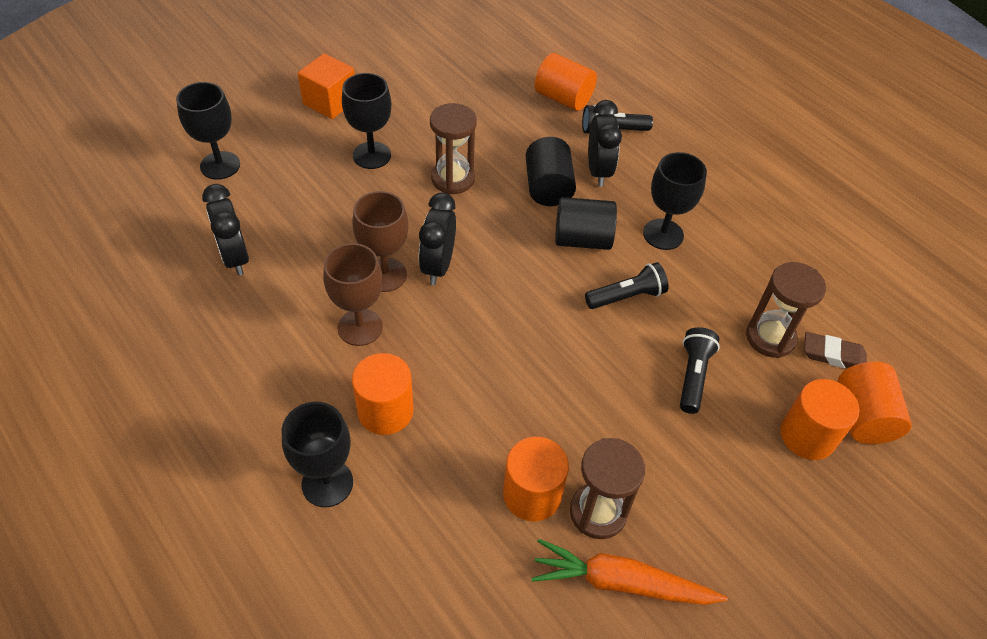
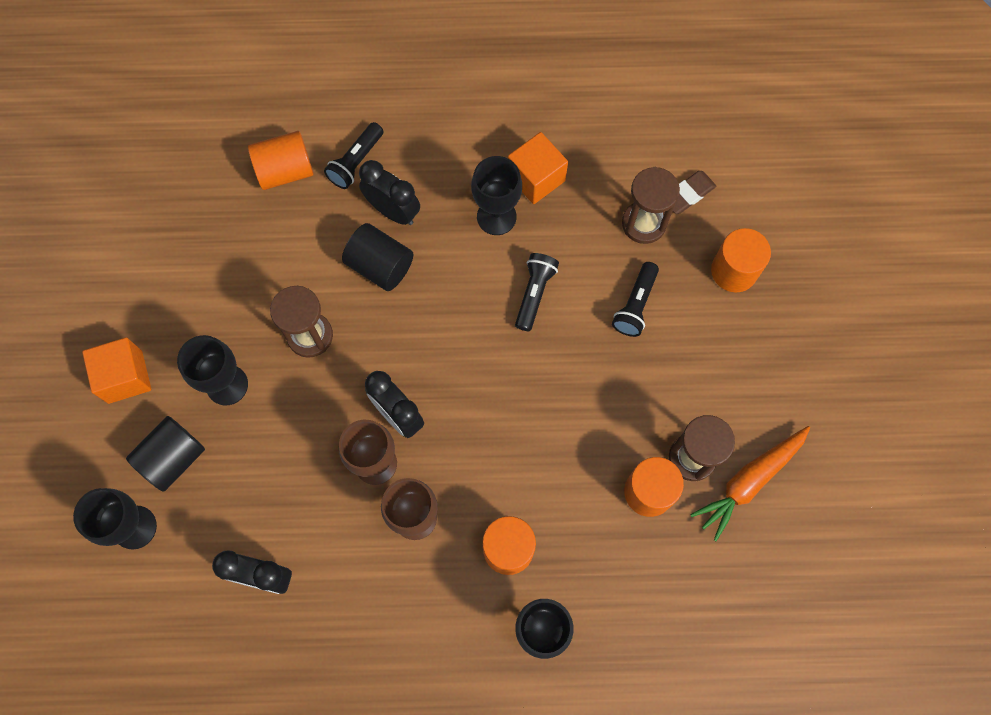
camera: 50 degrees left, 20 degrees up
black cylinder [555,197,617,250] -> black cylinder moved to [126,416,205,492]
black flashlight [680,327,720,414] -> black flashlight turned 120 degrees counterclockwise [612,262,659,337]
orange cylinder [837,362,912,444] -> none
none -> orange cube [508,132,568,204]

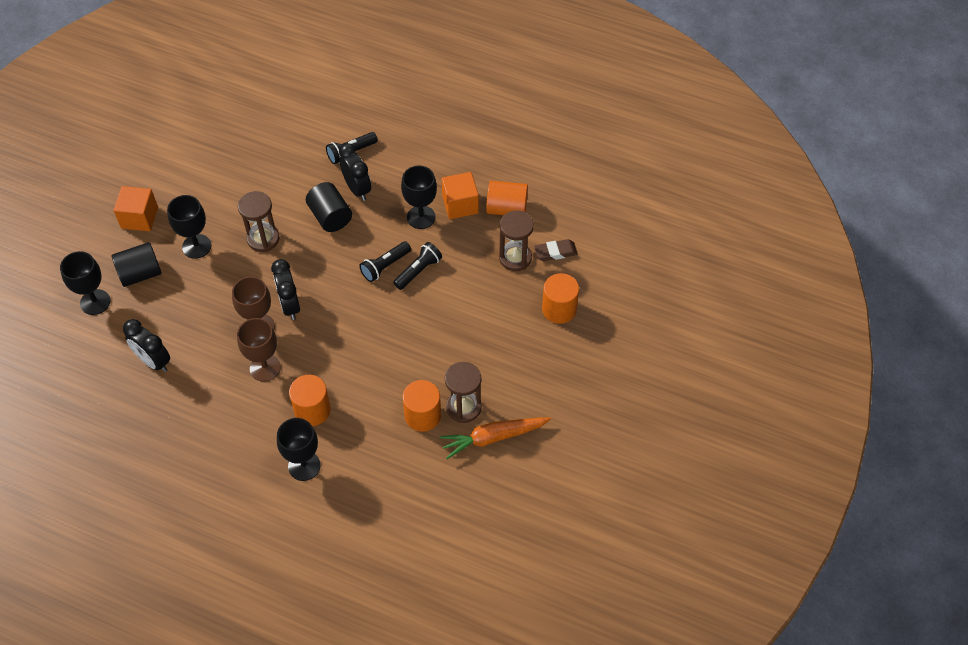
camera: 25 degrees right, 15 degrees down
orange cylinder [248,131,313,190] -> orange cylinder moved to [486,181,528,215]
black flashlight [612,262,659,337] -> black flashlight moved to [360,241,411,282]

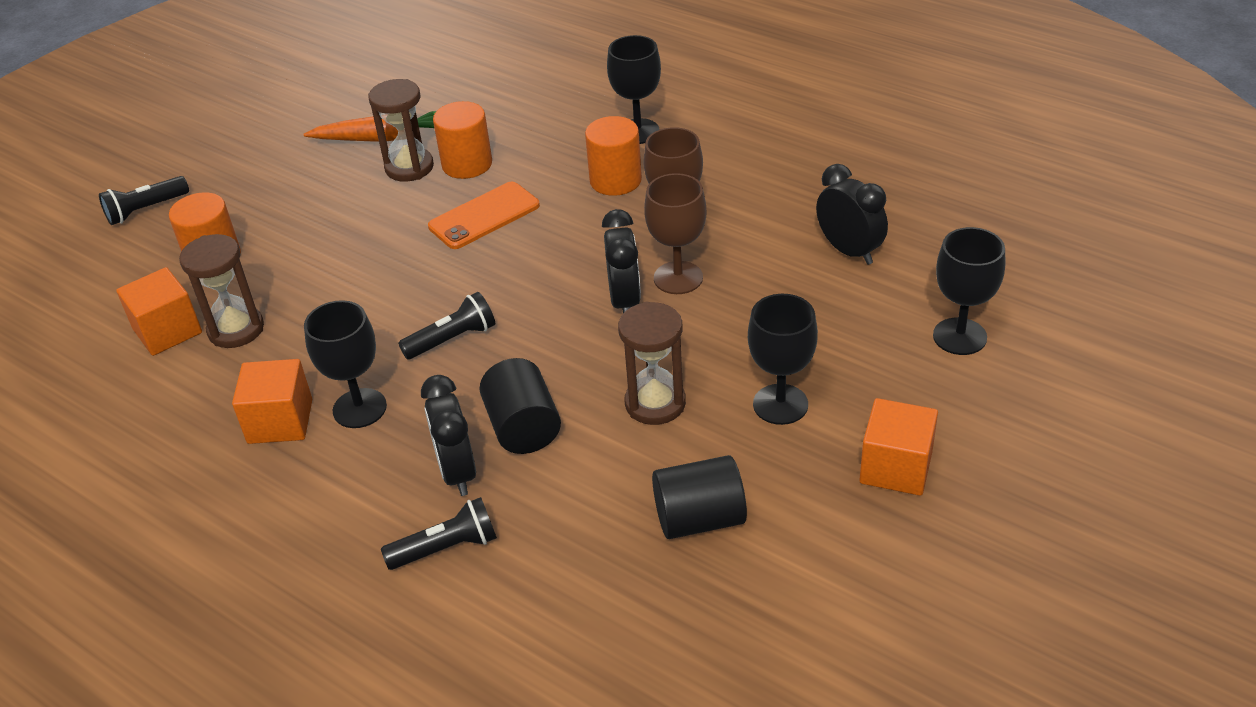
camera: 165 degrees left, 15 degrees down
black cylinder [111,242,162,287] -> black cylinder moved to [652,455,747,539]
black flashlight [393,242,442,290] -> black flashlight moved to [99,176,189,225]
orange cylinder [486,181,528,215] -> none
brown eraser [534,239,578,261] -> orange cube [116,267,202,356]
none -> orange phone [428,182,540,249]

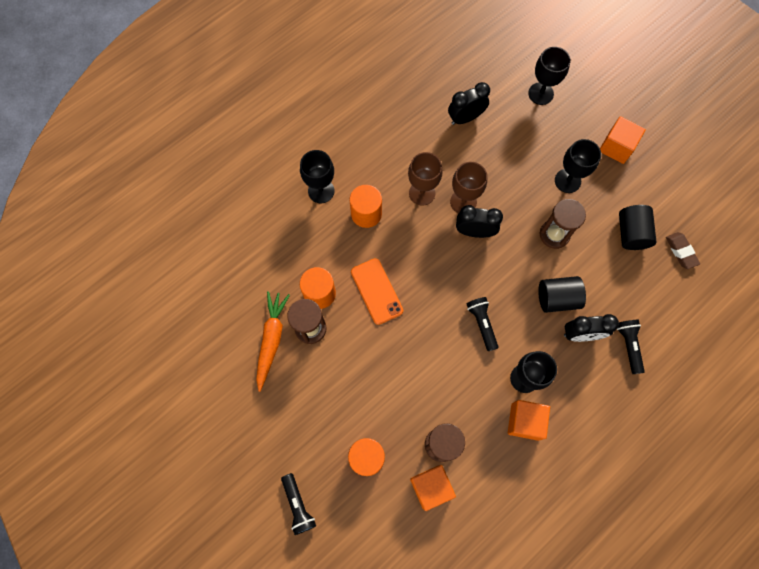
camera: 80 degrees left, 30 degrees up
none -> brown eraser [666,232,700,269]

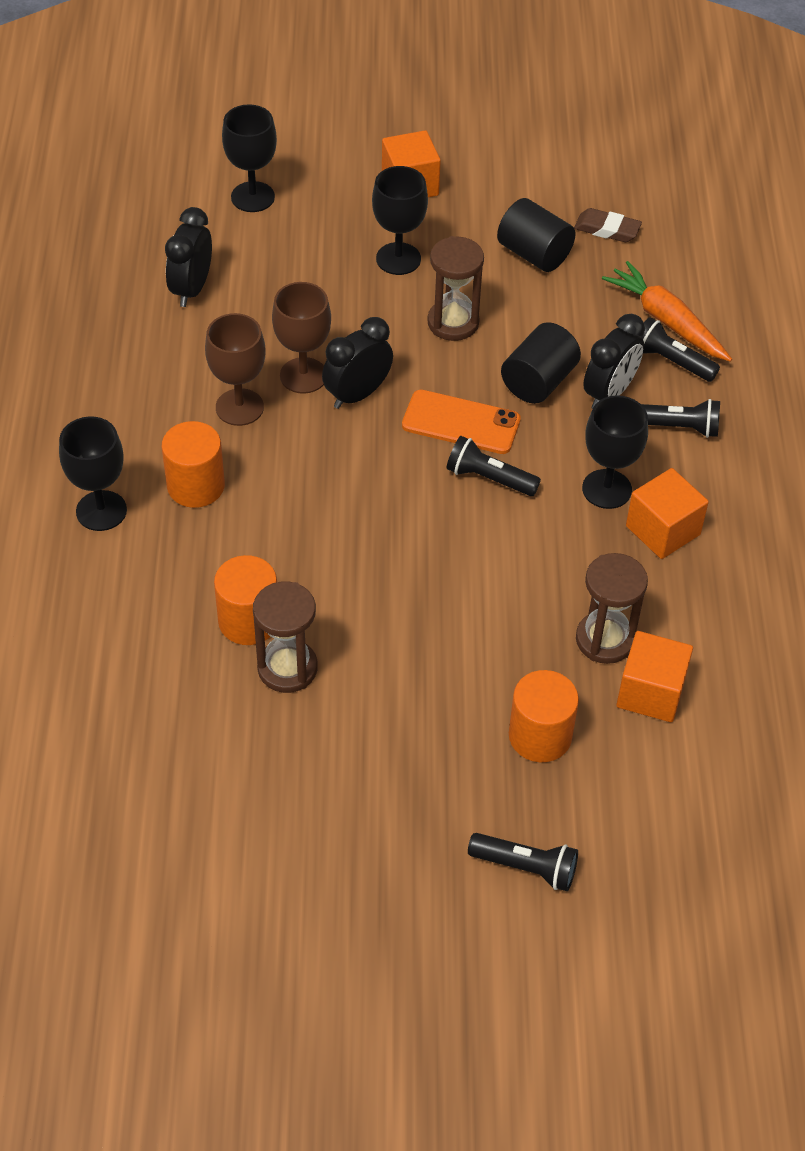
camera: 50 degrees left, 20 degrees down
orange carrot [256,291,290,392] -> orange carrot moved to [602,261,732,362]
orange phone [351,258,403,325] -> orange phone moved to [402,390,521,454]
none -> black flashlight [641,399,720,438]

